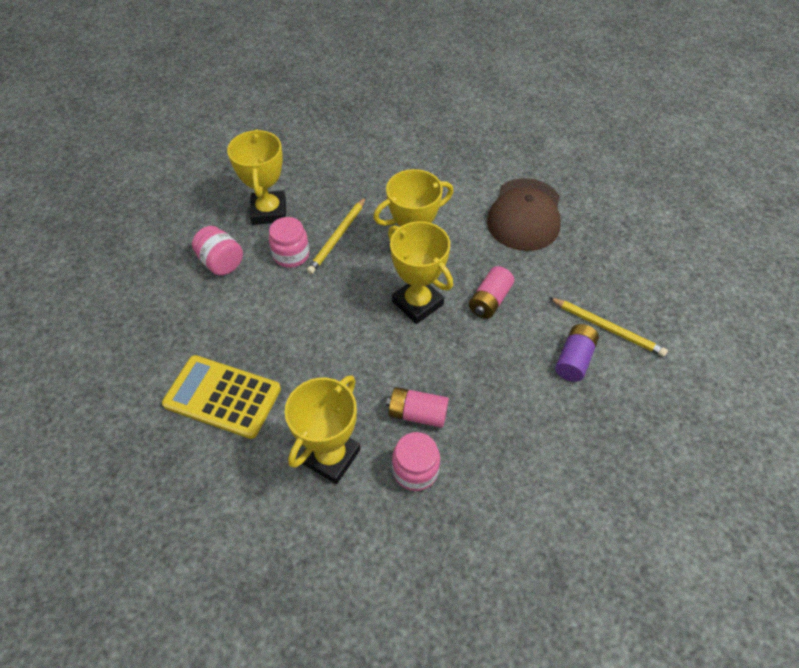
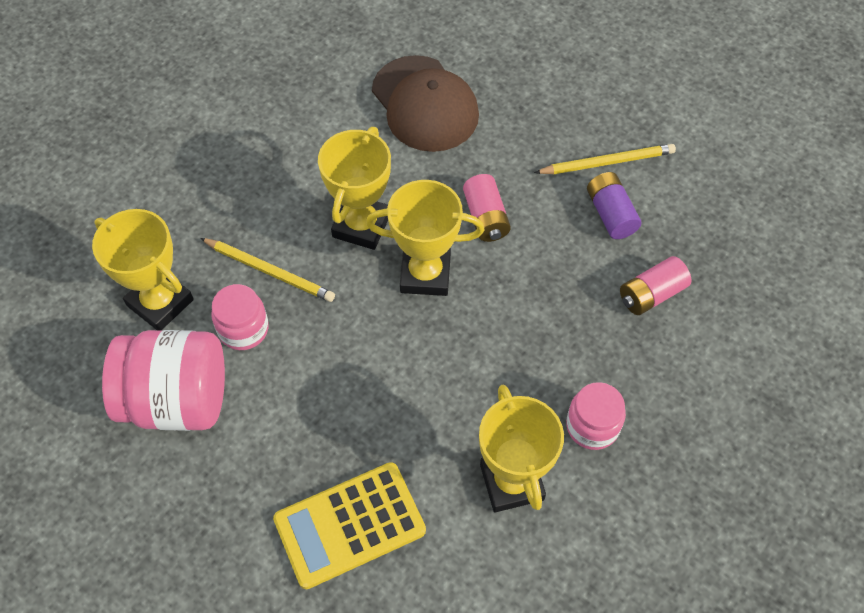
camera: 45 degrees left, 5 degrees up
pink jar [192,226,243,275] -> pink jar [102,330,225,431], size x1.78
yellow pencil [307,197,366,274] -> yellow pencil turned 45 degrees counterclockwise [200,238,335,302]
pink battery [386,387,449,428] -> pink battery moved to [620,256,692,315]

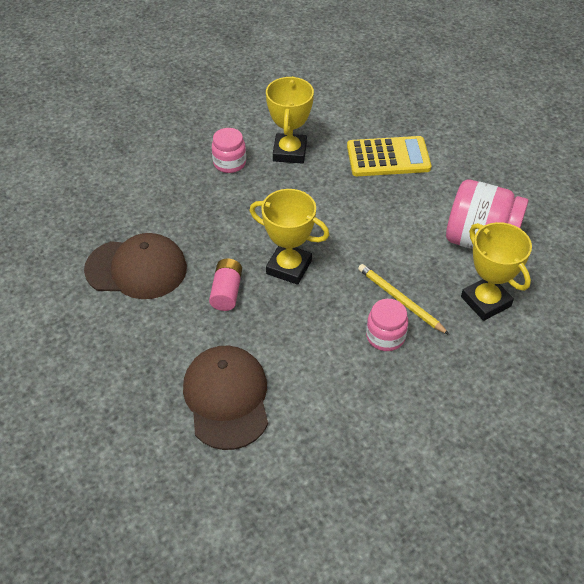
camera: 160 degrees left, 10 degrees down
pink jar [211,284,269,350] -> pink jar moved to [366,299,408,351]
yellow trophy [318,127,391,250] -> none
yellow pencil [534,144,676,174] -> none
purple battery [587,172,641,239] -> brown cap [84,233,187,299]
pink battery [620,256,692,315] -> none

